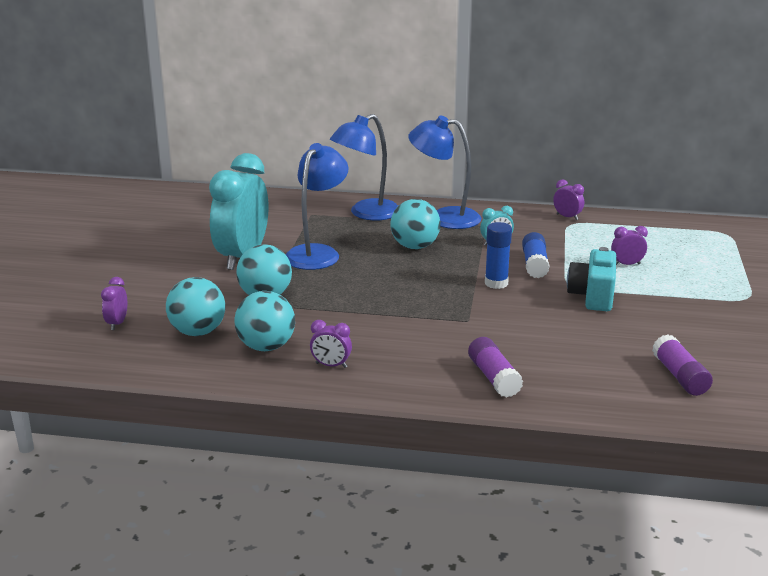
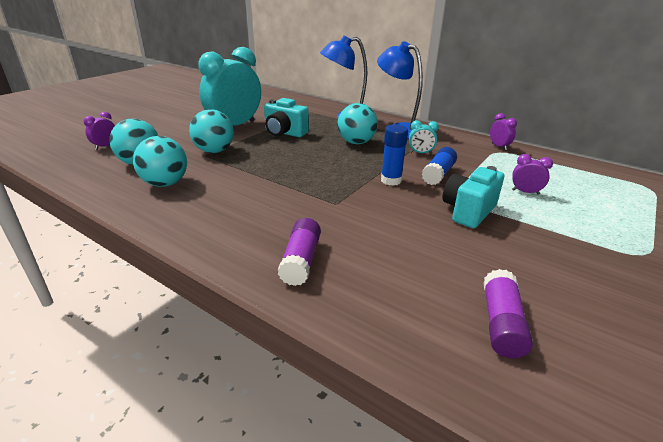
camera: 25 degrees right, 5 degrees up
blue lamp [286,143,349,270] -> turquoise camera [264,98,309,137]
purple clock [310,320,352,368] -> none

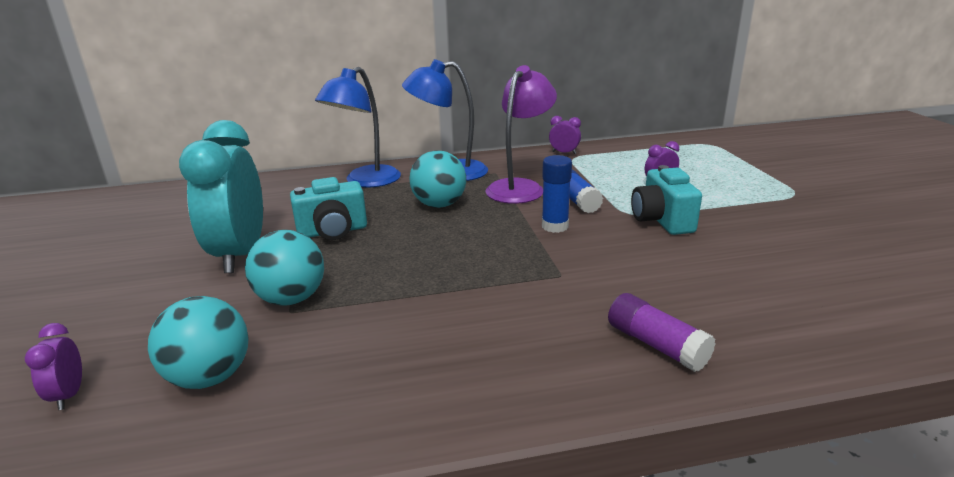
camera: 45 degrees left, 5 degrees down
turquoise ball [133,136,187,187] -> none
turquoise clock [409,120,439,154] -> purple lamp [485,65,557,204]
purple glue stick [483,269,533,358] -> none

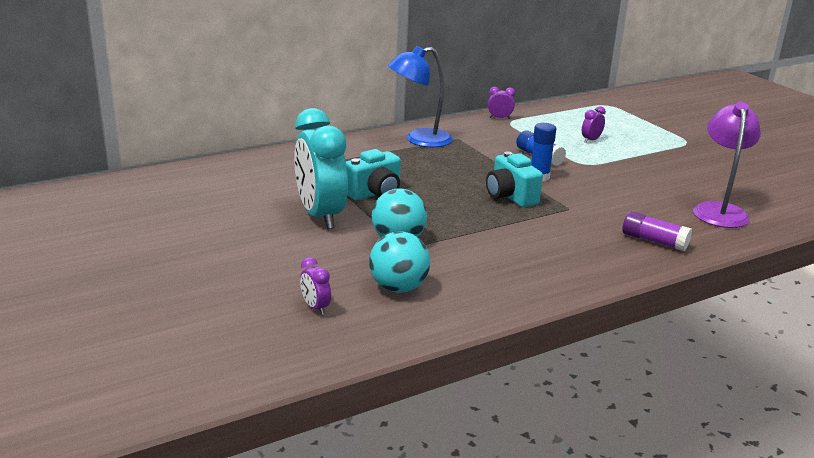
camera: 20 degrees left, 0 degrees up
blue lamp [315,67,401,187] -> none
turquoise ball [410,150,466,208] -> none
purple lamp [485,65,557,204] -> purple lamp moved to [693,102,761,228]
turquoise camera [631,165,702,235] -> turquoise camera moved to [486,151,543,207]

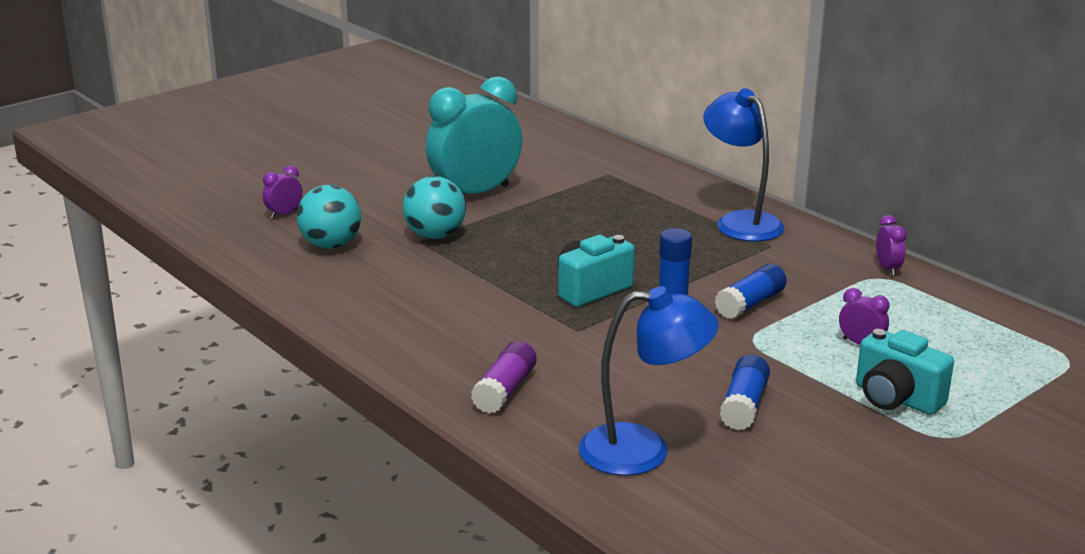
camera: 80 degrees right, 0 degrees up
turquoise camera [346,149,401,200] -> turquoise camera moved to [856,329,954,415]
purple lamp [693,102,761,228] -> blue lamp [579,286,719,476]
none -> blue glue stick [719,355,770,430]

